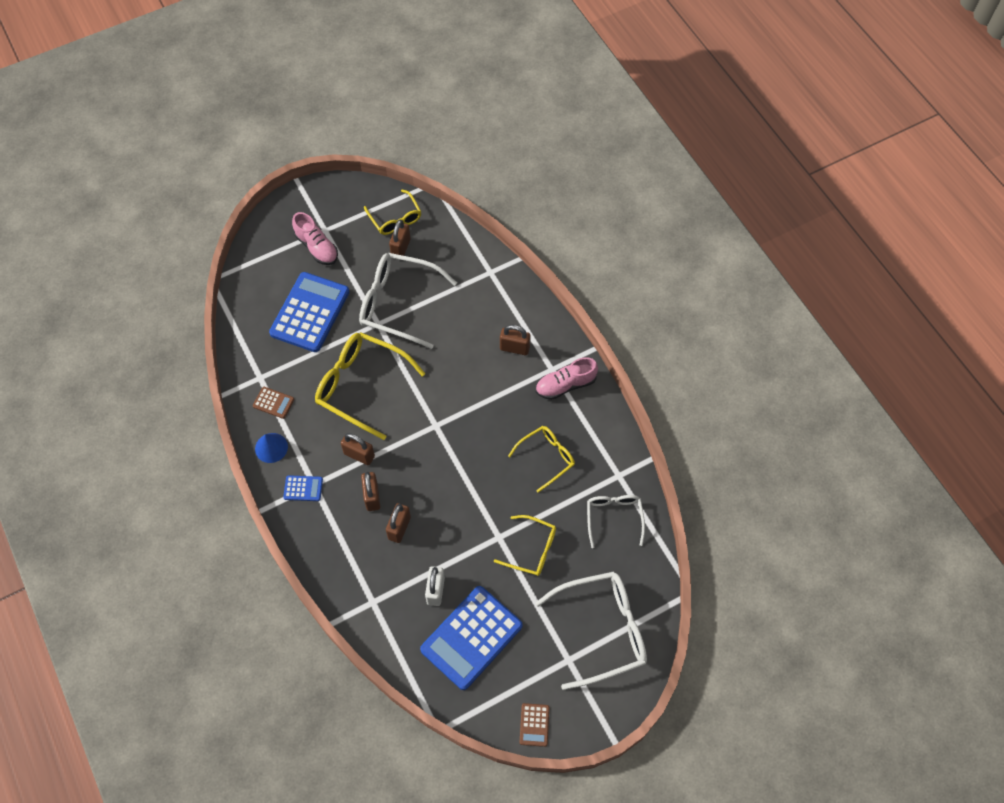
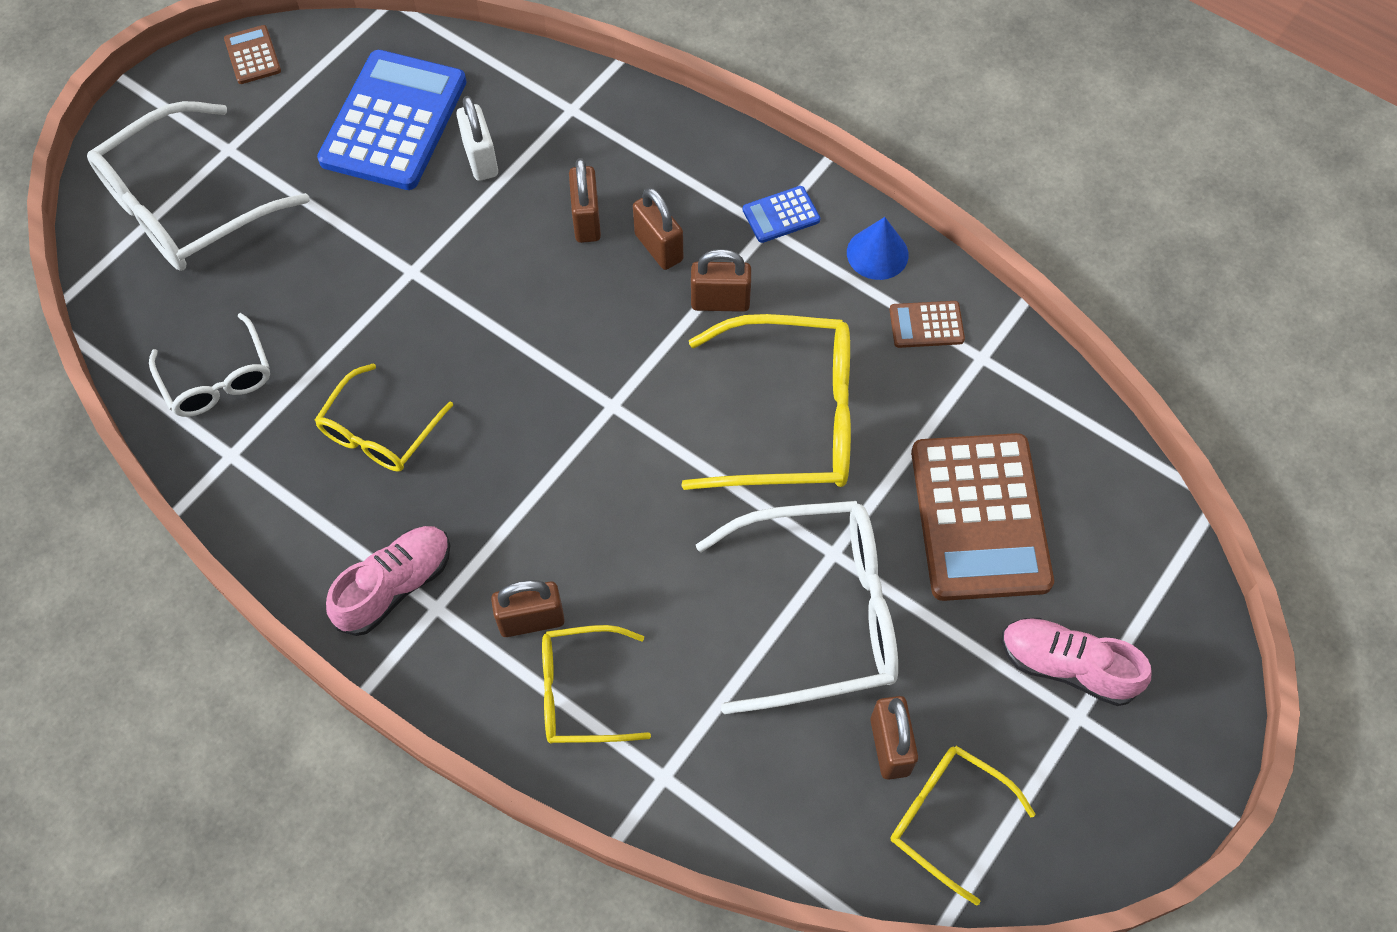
camera: 155 degrees right, 0 degrees up
blue calculator [269,272,349,352] -> brown calculator [911,433,1054,601]
yellow glasses [494,515,556,576] -> yellow glasses moved to [542,625,651,744]

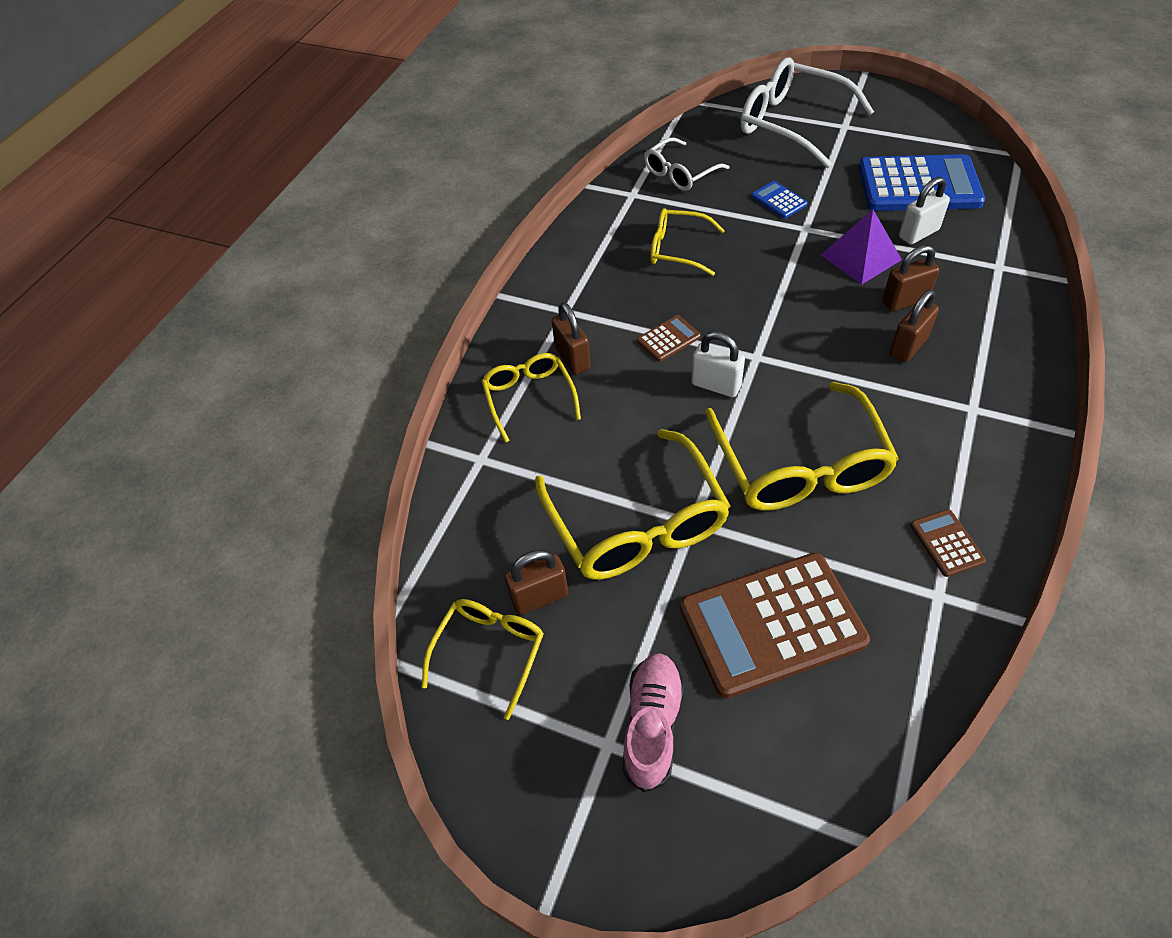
camera: 80 degrees right, 10 degrees down
brown calculator [224,25,281,84] -> brown calculator moved to [637,315,701,362]
pink shoe [326,526,450,636] -> none
brown padlock [691,249,751,312] -> none
white glasses [696,501,898,714] -> yellow glasses [535,429,730,580]
blue calculator [743,186,820,243] -> blue calculator moved to [751,181,808,219]
blue cone [847,217,909,280] -> none
none -> white padlock [691,331,745,397]
none -> purple pyramid [821,210,902,284]

